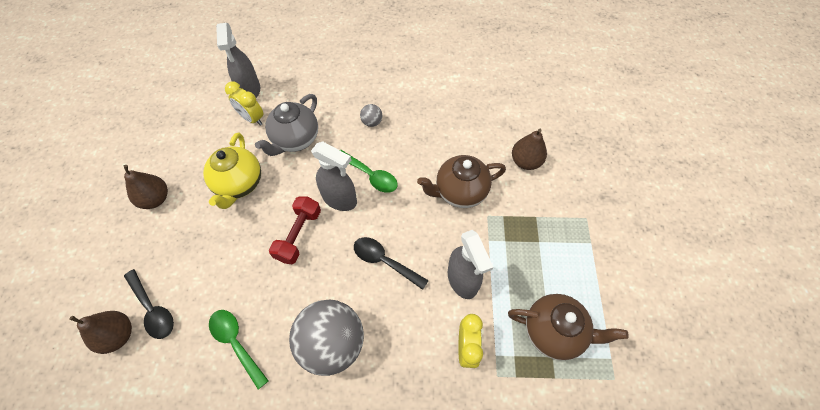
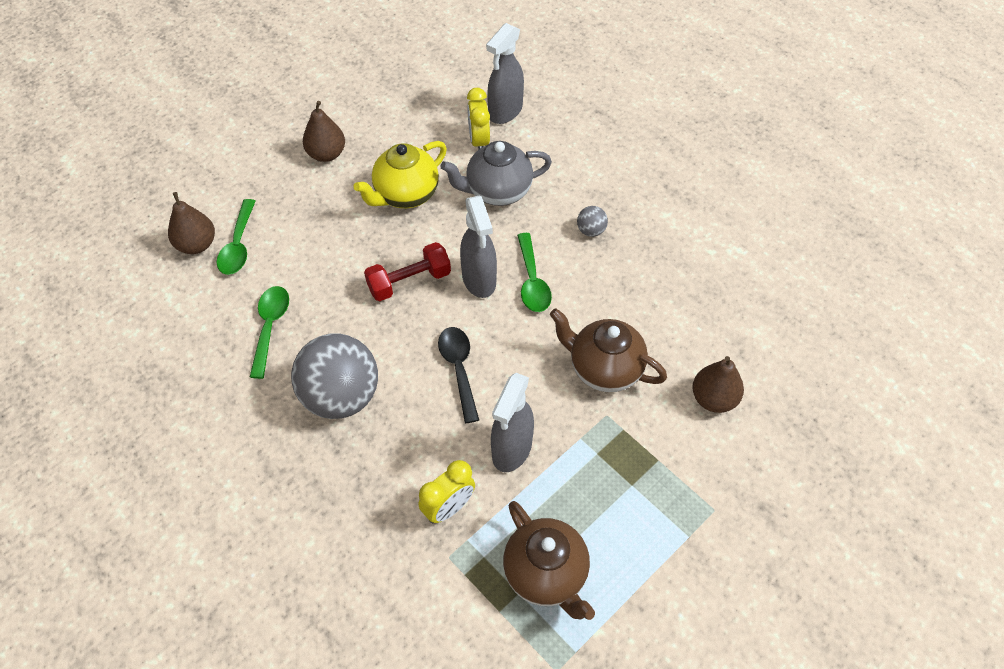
camera: 45 degrees right, 5 degrees down
black spoon [124,269,174,339] -> green spoon [217,199,256,275]

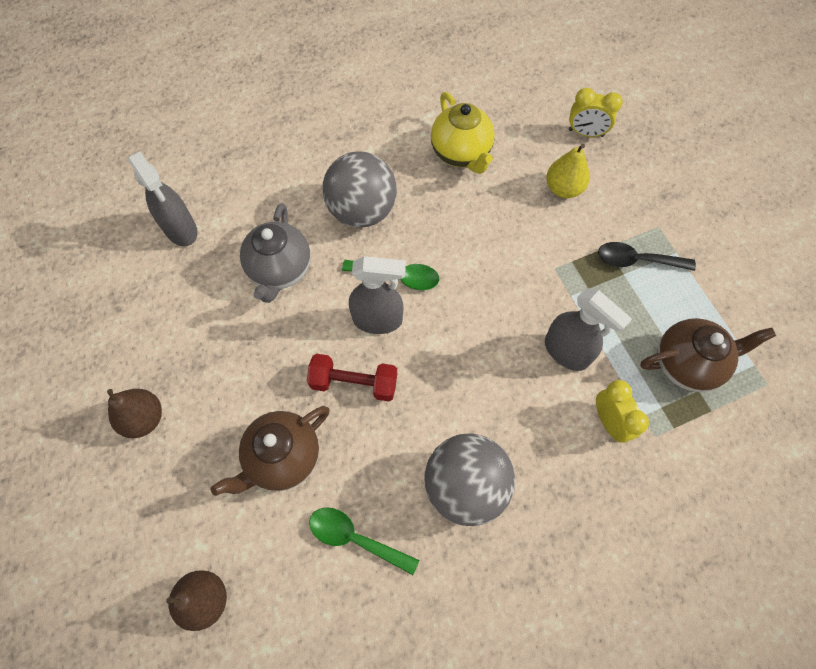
camera: 70 degrees left, 10 degrees up
green spoon [217,199,256,275] -> none
yellow teapot [353,141,447,208] -> yellow teapot moved to [431,92,495,174]
red dumbbell [364,242,451,301] -> red dumbbell turned 75 degrees counterclockwise [307,354,397,401]
black spoon [438,327,479,423] -> black spoon moved to [598,242,696,271]
yellow clock [467,88,490,149] -> yellow clock moved to [569,88,623,137]
brown teapot [550,308,667,392] -> brown teapot moved to [211,406,330,496]
grey ball [577,206,608,237] -> grey ball [322,151,397,228], size x2.43
brown pear [692,356,744,413] -> yellow pear [546,144,590,198]

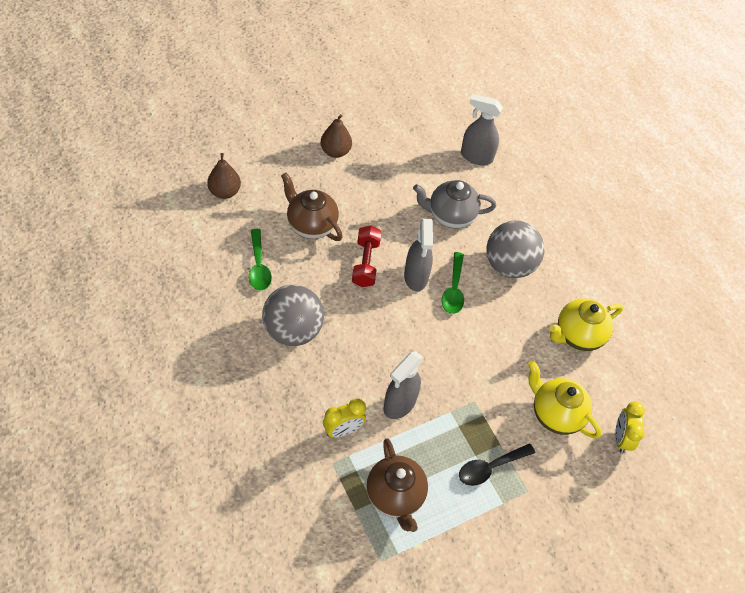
camera: 80 degrees right, 10 degrees down
grey spray bottle [128,151,198,246] -> grey spray bottle turned 60 degrees clockwise [461,94,503,165]
green spoon [309,507,419,575] -> green spoon turned 150 degrees clockwise [249,229,272,291]
yellow pear [546,144,590,198] -> yellow teapot [528,360,602,439]
black spoon [598,242,696,271] -> black spoon turned 120 degrees counterclockwise [459,443,535,486]

